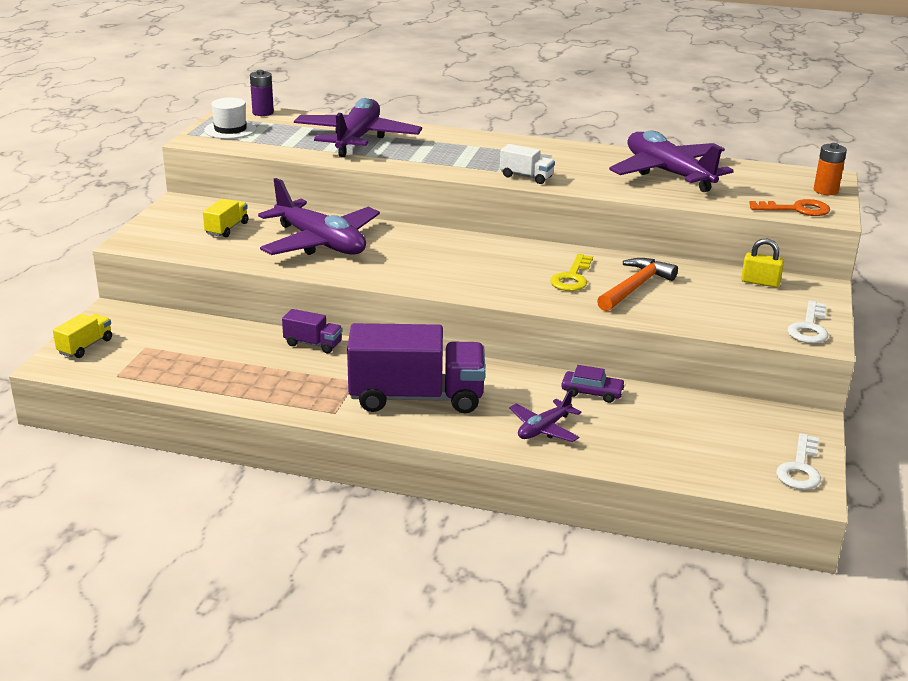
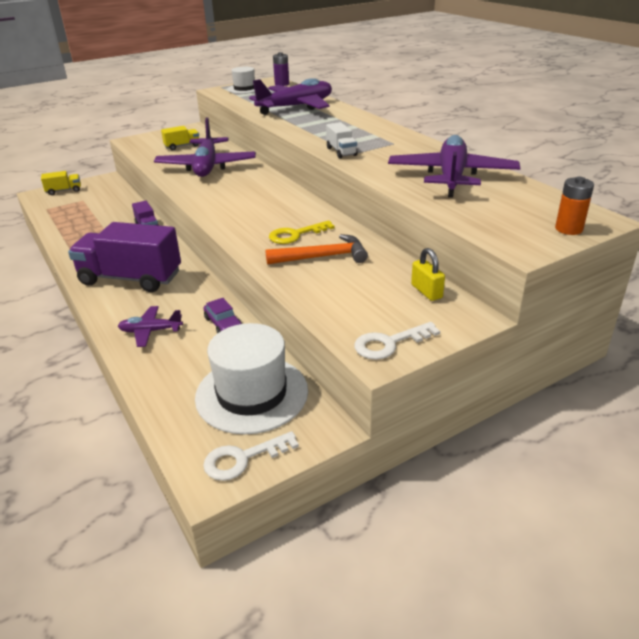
camera: 45 degrees right, 5 degrees up
purple truck [347,323,485,413] -> purple truck turned 150 degrees clockwise [68,222,181,292]
orange key [749,199,830,216] -> none
none -> white hat [195,323,308,434]

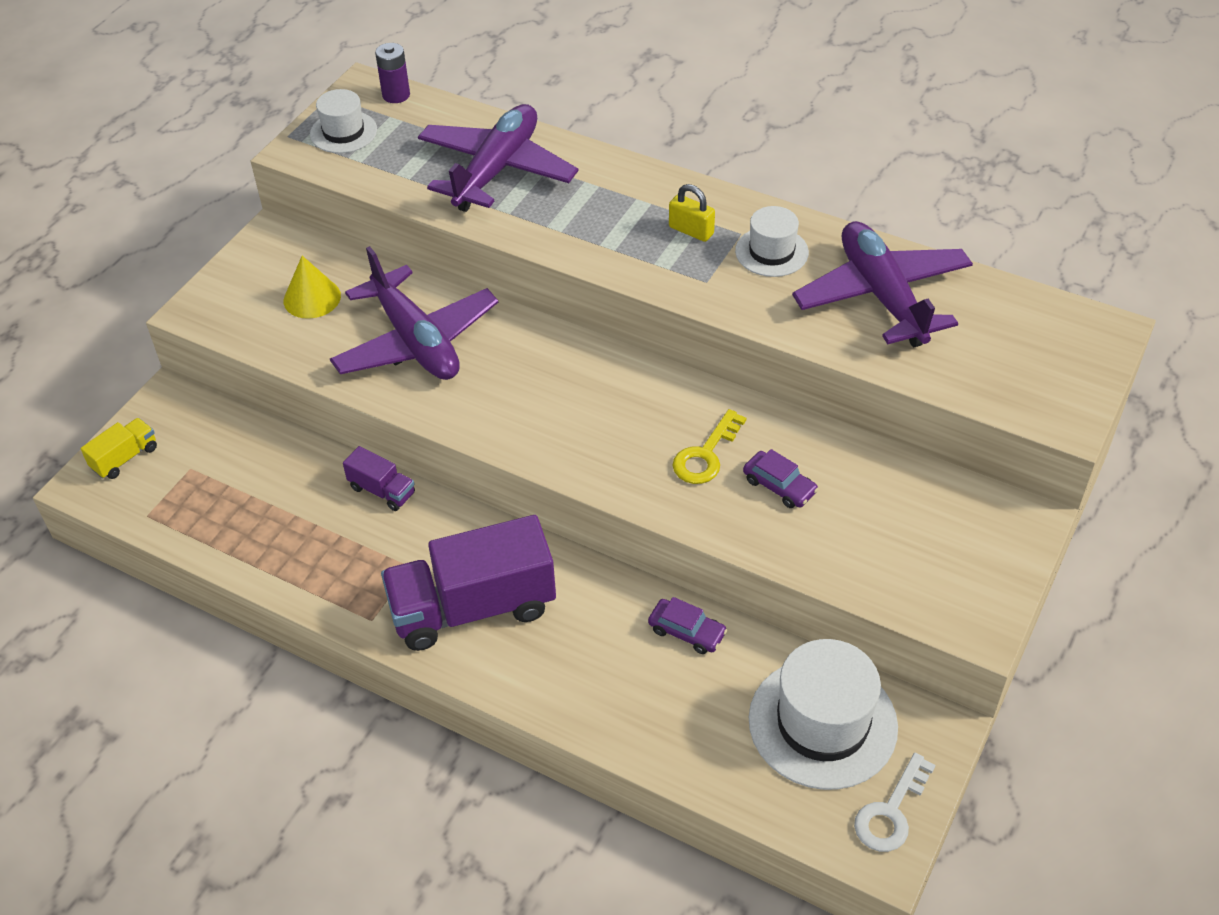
camera: 30 degrees left, 15 degrees up
purple plane [118,306,183,347] -> none
yellow truck [161,126,199,150] -> yellow cone [284,256,341,319]
orange hammer [265,234,368,264] -> purple car [743,449,818,508]
white truck [326,122,358,158] -> none
white key [354,322,440,360] -> none
yellow padlock [411,248,445,301] -> yellow padlock moved to [669,184,715,242]
orange battery [555,177,594,235] -> none
none -> white hat [735,206,809,277]

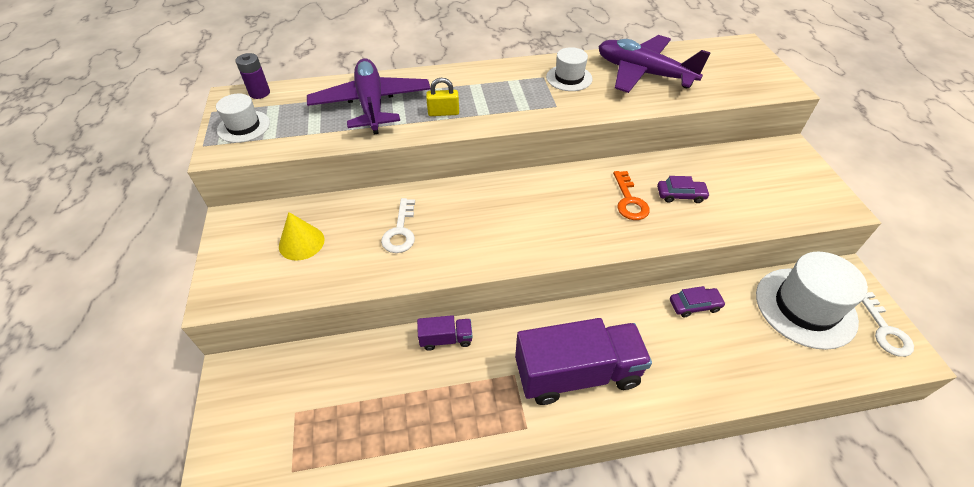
camera: 40 degrees left, 0 degrees up
yellow truck [81,418,157,479] -> none
purple plane [330,246,498,380] -> white key [381,198,415,253]
purple truck [381,515,556,651] -> purple truck turned 135 degrees counterclockwise [515,318,652,405]
yellow padlock [669,184,715,242] -> yellow padlock moved to [426,78,459,116]
yellow key [672,409,746,484] -> orange key [613,171,650,220]

